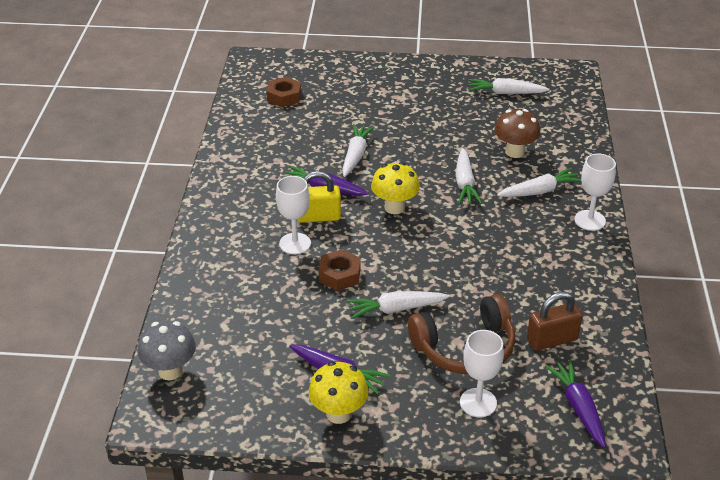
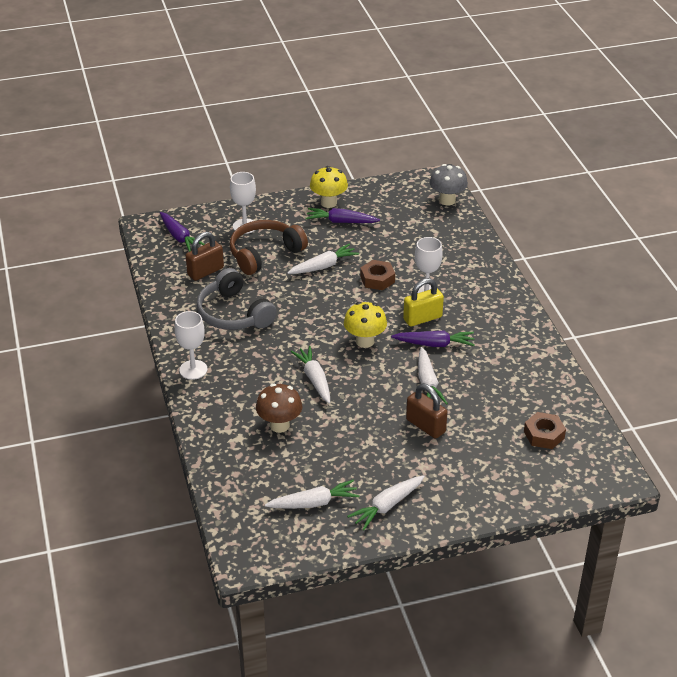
camera: 160 degrees right, 0 degrees up
white carrot [497,168,581,197] -> white carrot moved to [347,475,425,530]
none -> grey headphones [196,268,277,330]
none -> brown padlock [406,384,448,439]

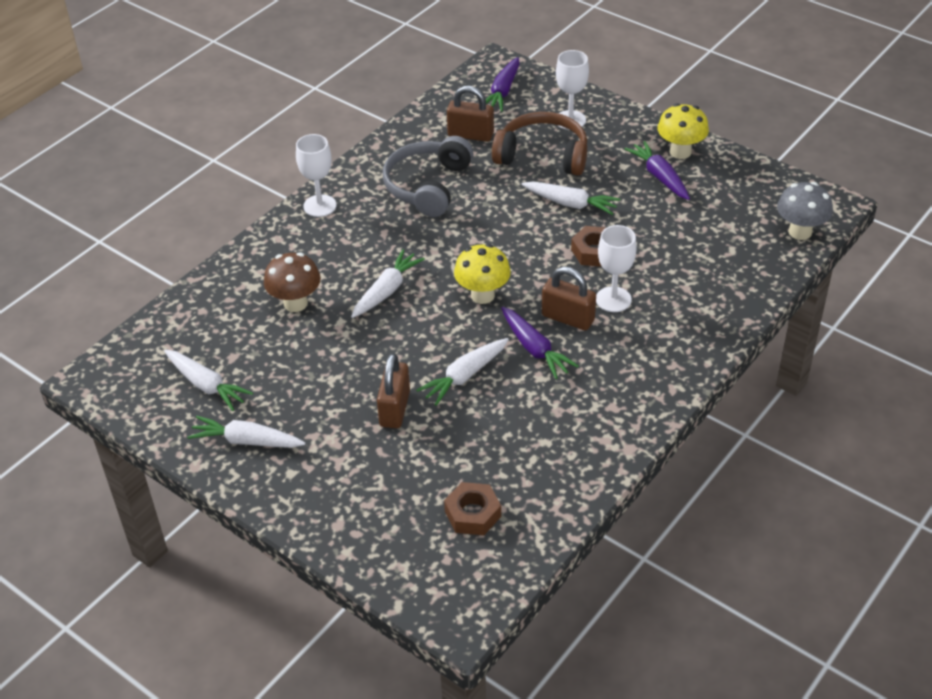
camera: 55 degrees right, 5 degrees up
yellow padlock [403,278,444,326] -> brown padlock [542,267,596,331]

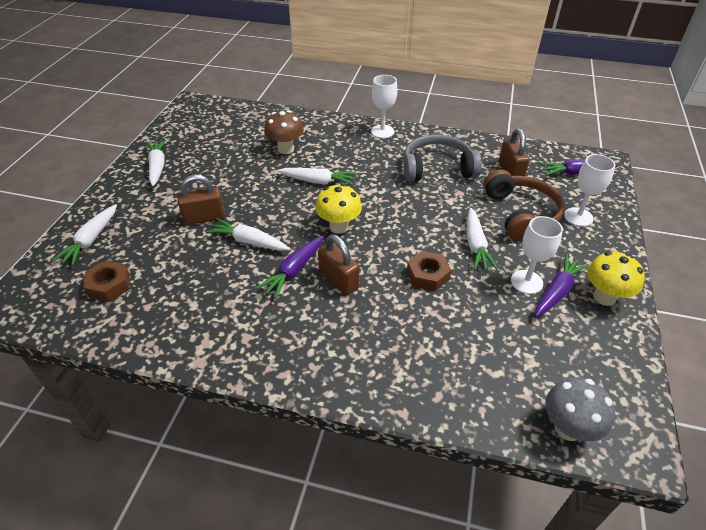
camera: 65 degrees right, 0 degrees up
white carrot [164,350,253,411] -> white carrot moved to [52,204,117,266]
brown padlock [542,267,596,331] -> brown padlock turned 45 degrees counterclockwise [318,234,359,296]
white goblet [596,225,637,312] -> white goblet moved to [511,216,563,294]

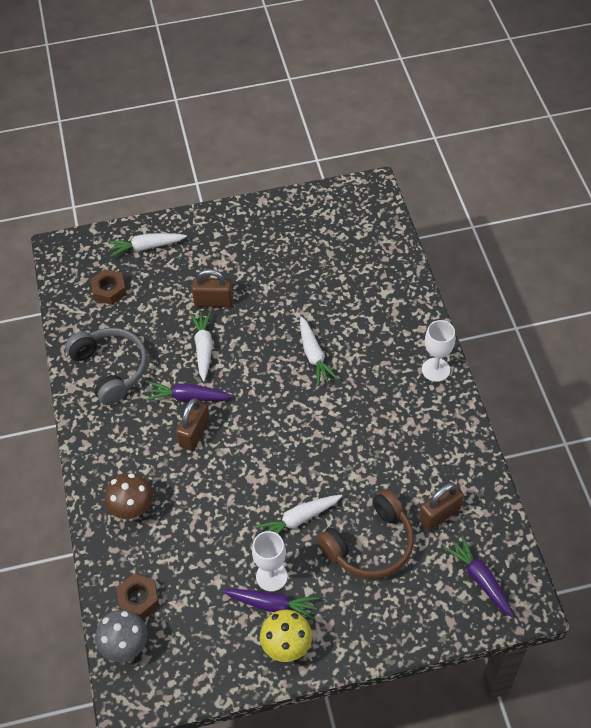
camera: 65 degrees right, 10 degrees up
white carrot [147,140,166,186] -> none
brown padlock [177,175,225,225] -> brown padlock turned 45 degrees counterclockwise [192,269,233,307]
brown mushroom [264,110,304,154] -> brown mushroom moved to [104,473,153,519]
yellow mushroom [315,184,362,234] -> none
grey headphones [403,135,482,182] -> grey headphones moved to [65,328,148,405]
brown nut [407,251,451,291] -> brown nut moved to [116,574,159,620]
white goblet [564,154,615,227] -> none

